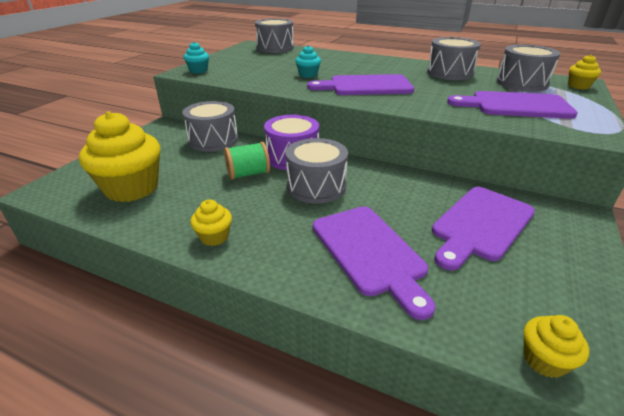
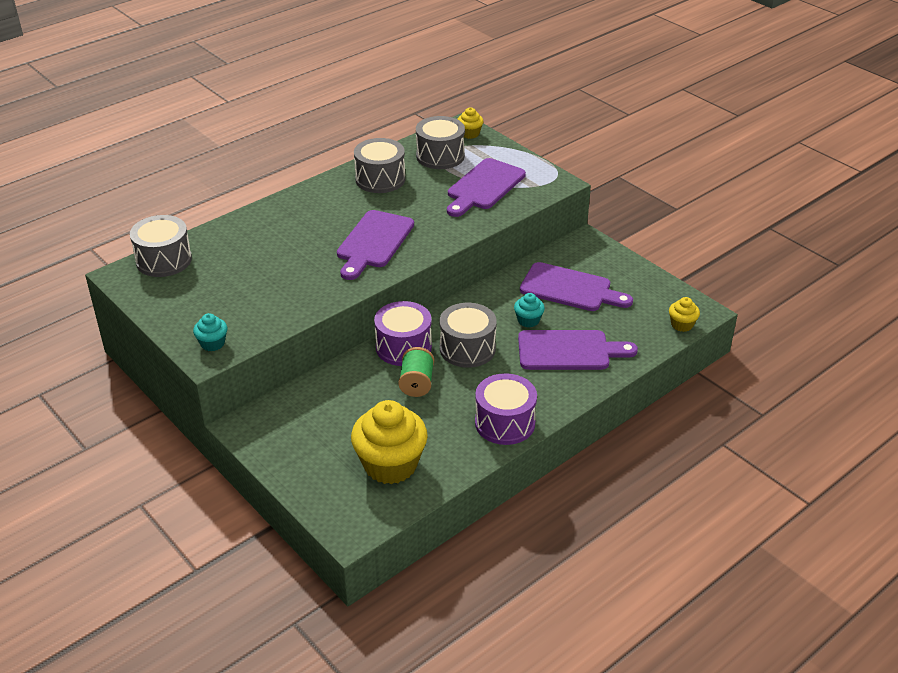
camera: 65 degrees left, 5 degrees up
grey drum [183,101,238,152] -> none
yellow cupcake [190,199,232,246] -> purple drum [475,373,537,445]
turquoise cupcake [295,45,321,78] -> turquoise cupcake moved to [514,293,545,328]
purple cutting board [432,187,535,271] -> purple cutting board turned 45 degrees counterclockwise [520,262,633,311]

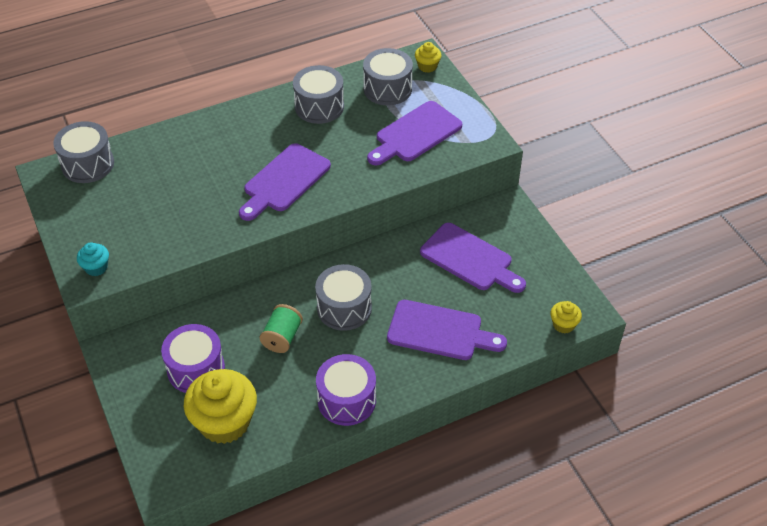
camera: 15 degrees right, 10 degrees up
purple drum [374,301,432,366] -> purple drum moved to [161,324,225,393]
turquoise cupcake [514,293,545,328] -> none

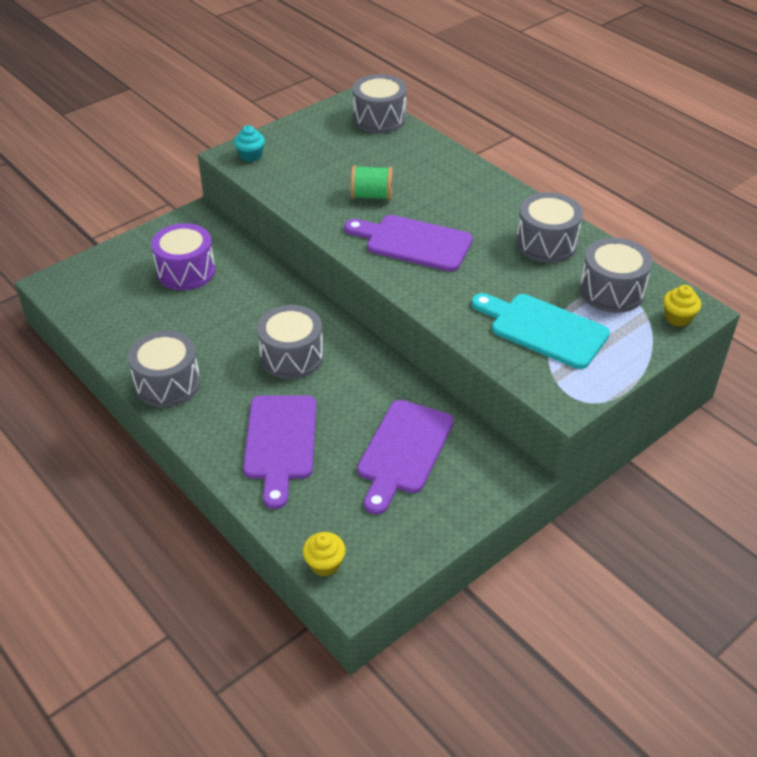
camera: 75 degrees right, 5 degrees down
yellow cupcake [184,369,257,444] -> none
green spool [259,304,303,353] -> green spool moved to [351,166,393,200]
purple drum [316,354,376,426] -> grey drum [128,330,201,407]
purple cutting board [367,101,462,166] -> turquoise cutting board [471,293,610,369]

